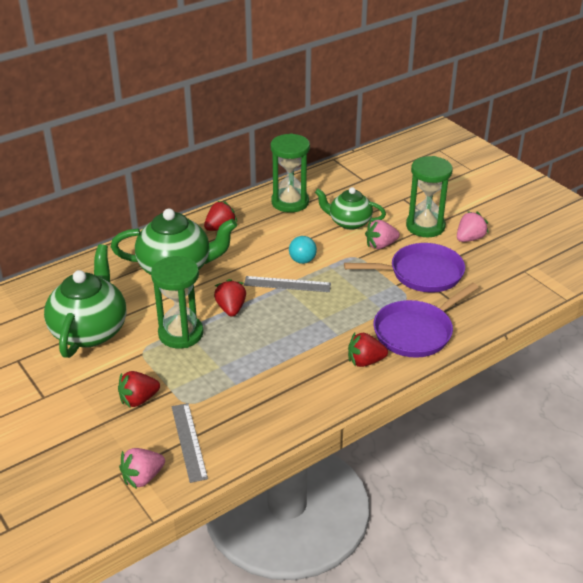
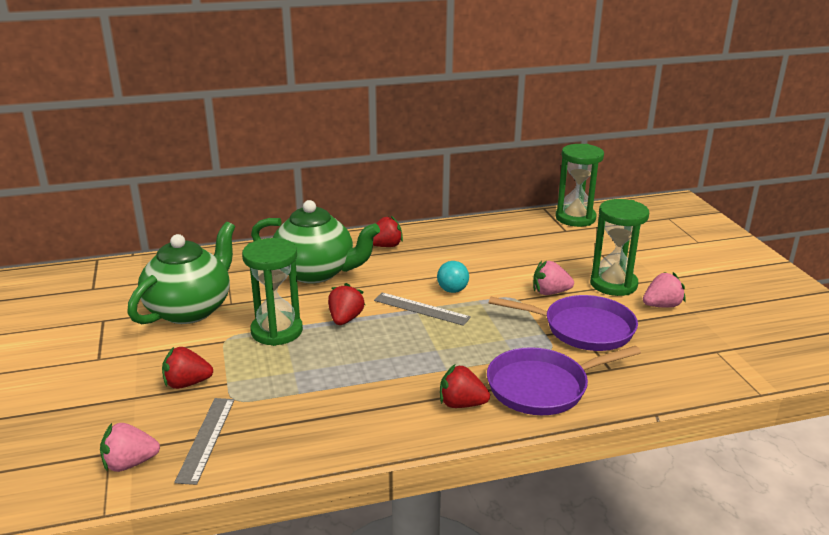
camera: 20 degrees right, 10 degrees down
green hourglass [271,133,310,213] -> green hourglass moved to [556,144,604,227]
green teapot [315,187,386,230] -> none

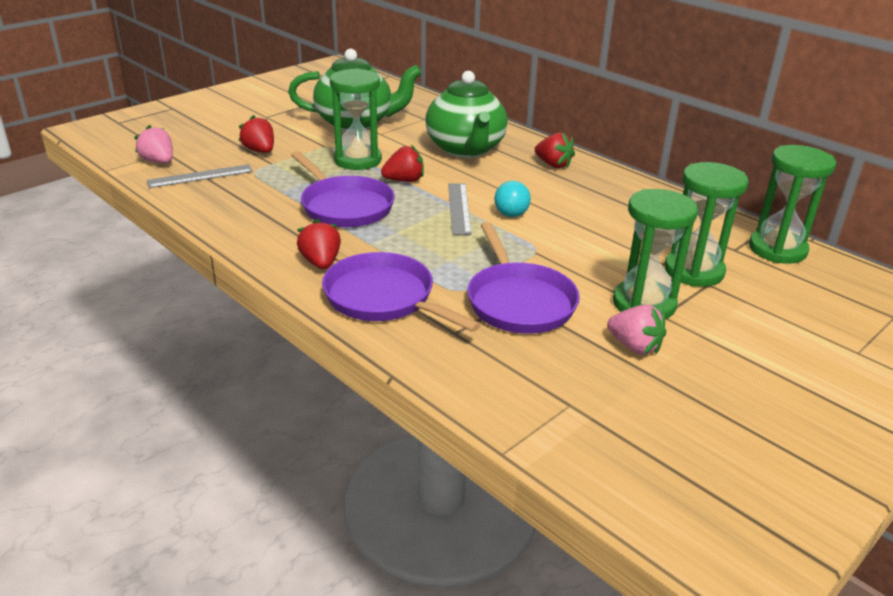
camera: 60 degrees right, 5 degrees up
pink strawberry [533,261,574,295] -> none
none -> purple pan [291,151,395,227]
none -> green hourglass [665,162,749,287]

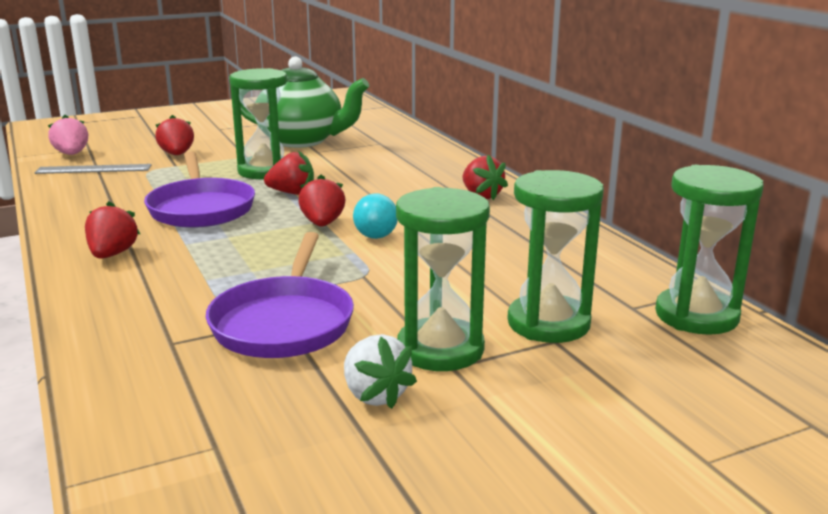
camera: 20 degrees right, 10 degrees down
purple pan [322,252,481,332] -> none
green teapot [425,71,508,158] -> none
grey ruler [448,183,472,235] -> red strawberry [298,175,345,227]
pink strawberry [607,305,666,355] -> white strawberry [344,334,417,409]

